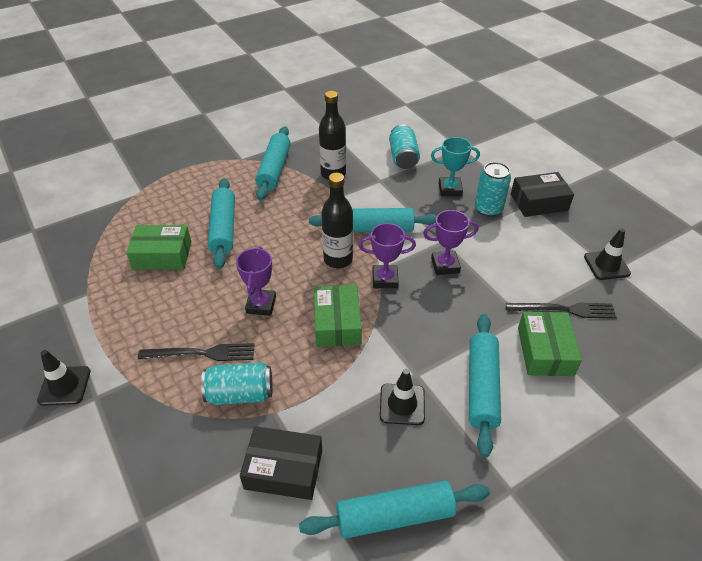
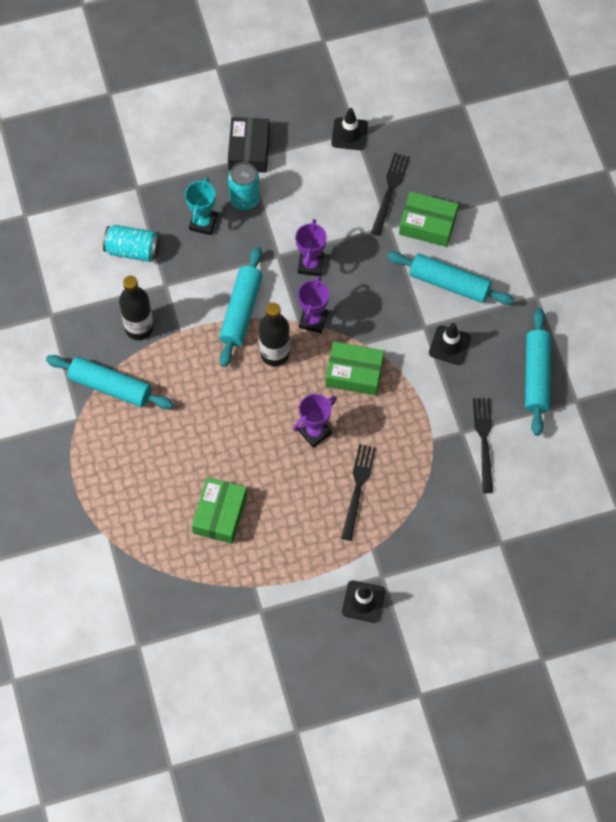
camera: 75 degrees left, 20 degrees up
turquoise can [201,362,272,405] -> none
turquoise rolling pin [208,178,235,269] -> none
purple trophy [236,246,276,316] -> purple trophy turned 60 degrees counterclockwise [293,394,337,448]
black box [240,426,322,500] -> black fork [473,398,493,493]

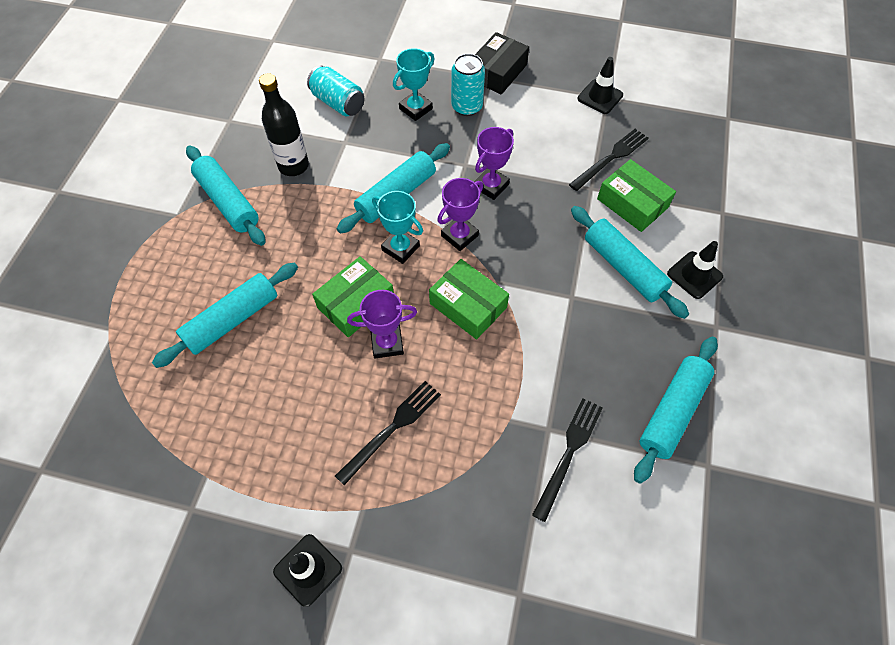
camera: 30 degrees right, 5 degrees down
green box [192,477,247,544] -> green box moved to [312,256,394,337]
black bottle [259,303,290,367] -> turquoise trophy [372,191,423,264]
black traffic cone [429,323,471,365] -> black traffic cone moved to [667,241,723,299]
none -> turquoise rolling pin [152,263,298,368]

